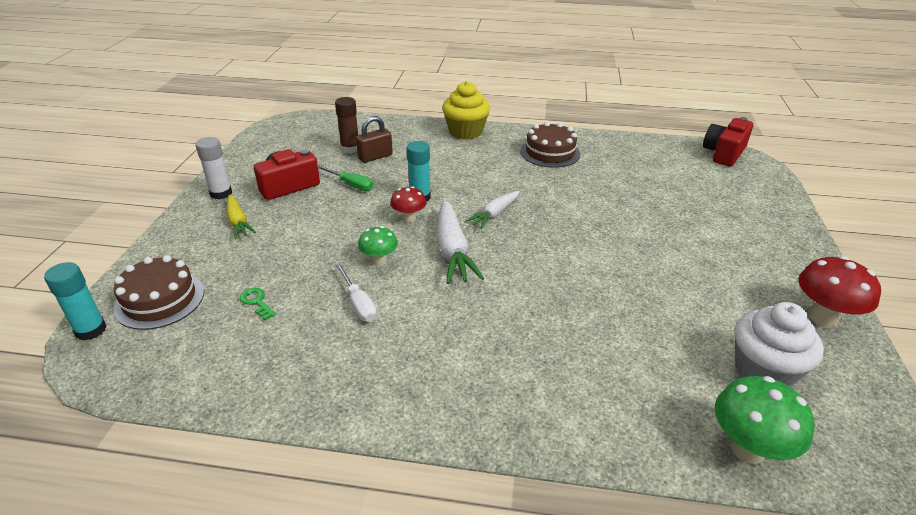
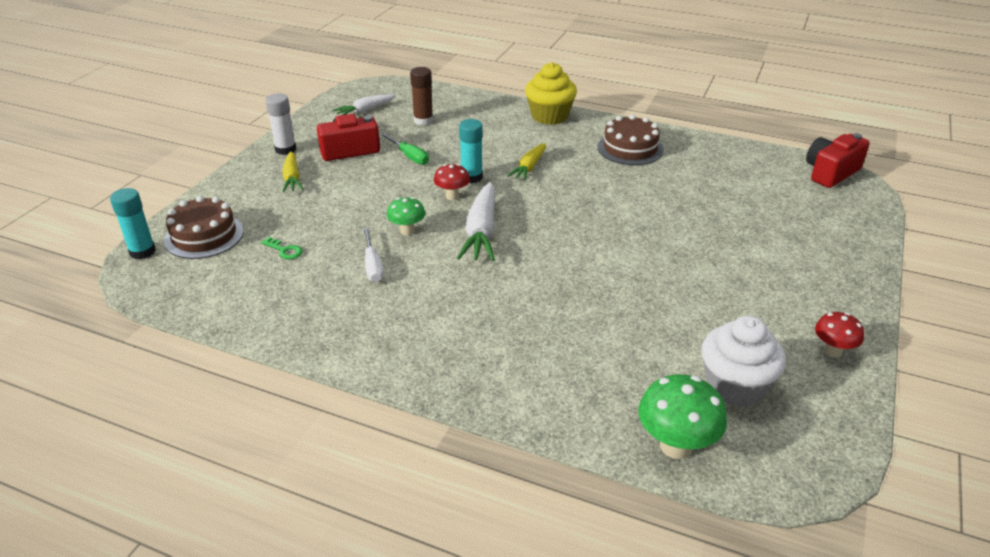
camera: 15 degrees right, 0 degrees up
green key [240,288,276,320] -> green key turned 150 degrees clockwise [261,237,303,259]
brown padlock [356,116,393,163] -> none
white carrot [465,191,520,229] -> white carrot moved to [333,94,396,115]
red mushroom [799,256,881,327] -> red mushroom [815,312,864,358], size x0.61
none -> yellow carrot [507,143,546,181]

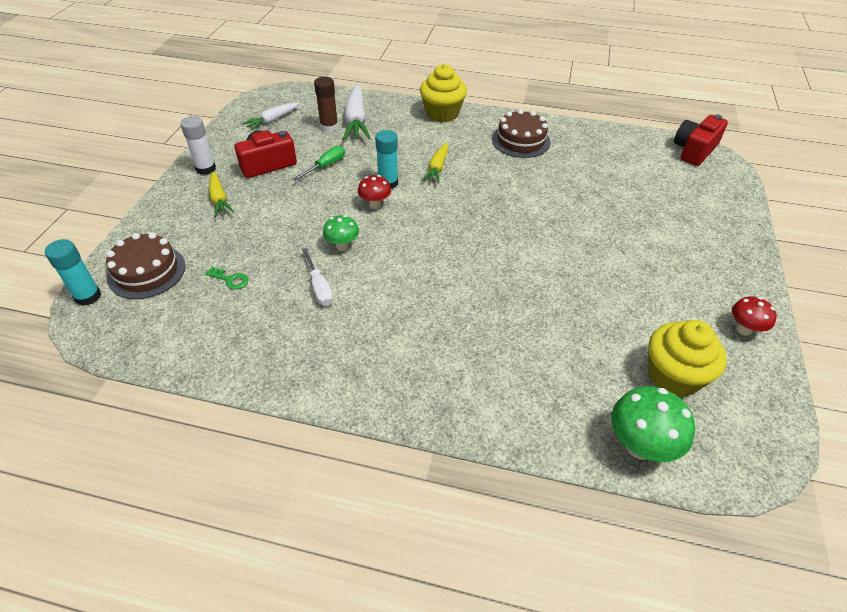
camera: 10 degrees left, 10 degrees up
green screwdriver [381,133,429,165] -> green screwdriver turned 90 degrees counterclockwise [292,146,345,181]
white carrot [457,182,495,261] -> white carrot moved to [343,85,370,140]
white cupcake [701,316,786,407] -> yellow cupcake [648,320,727,397]

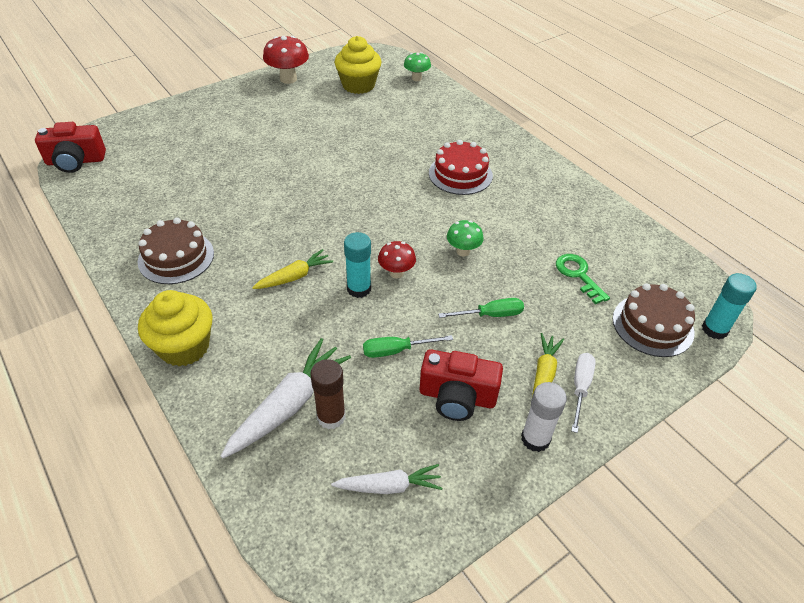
camera: 140 degrees left, 0 degrees up
green key [205,267,248,289] -> green key [556,254,610,304], size x1.51
white screwdriver [302,248,333,306] -> white screwdriver moved to [571,353,596,433]
green mushroom [611,386,695,462] -> green mushroom [404,52,431,81], size x0.61
red mushroom [732,296,777,336] -> red mushroom [263,36,309,84], size x1.63
none -> red cake [429,140,493,195]
none -> green screwdriver [438,298,524,318]

